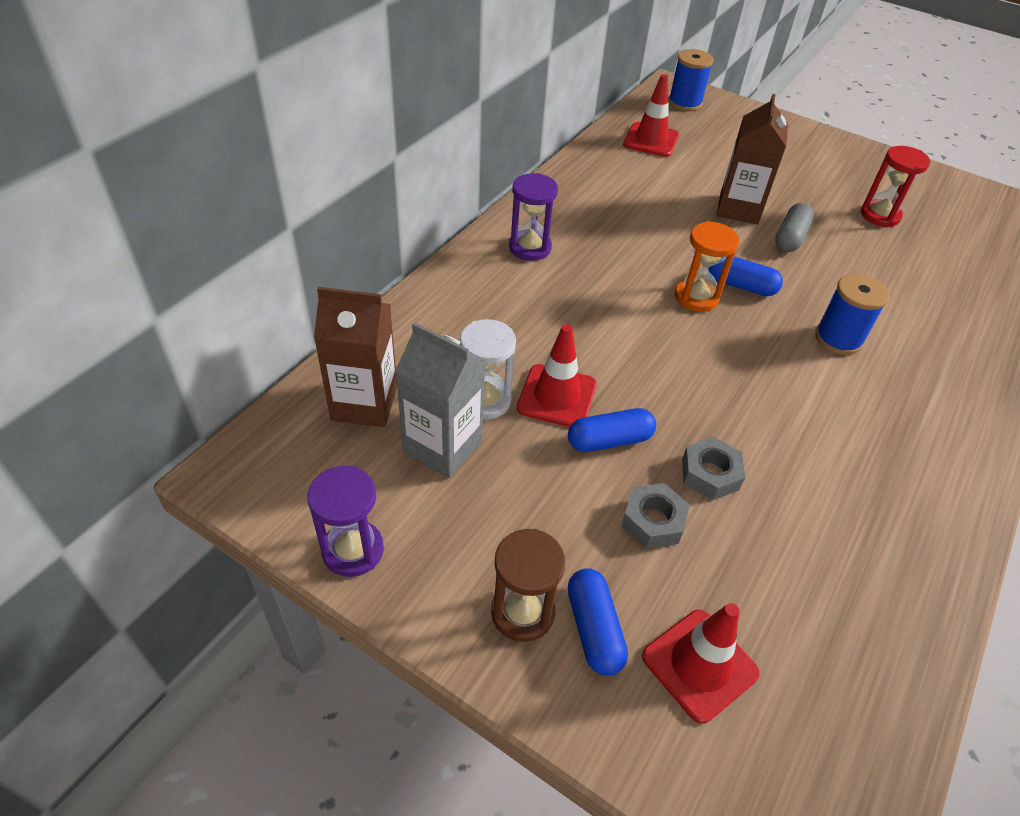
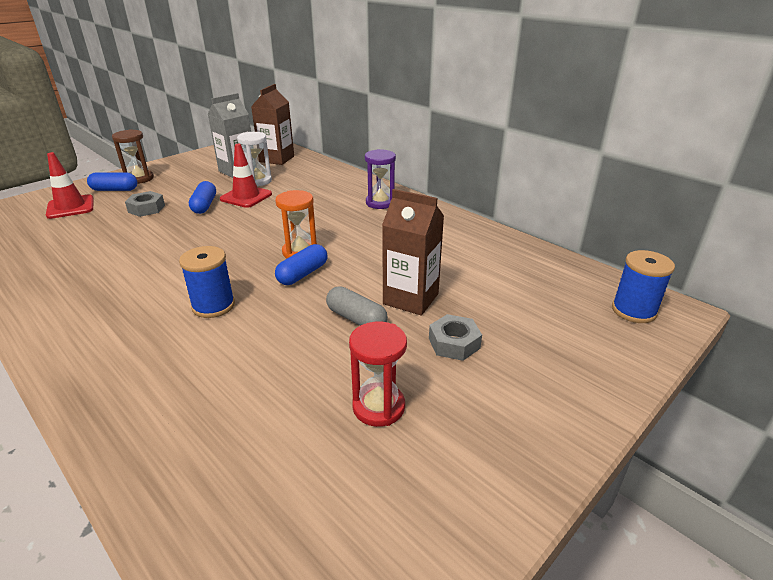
camera: 105 degrees right, 15 degrees down
purple hourglass [307,466,384,577] -> none
red traffic cone [623,74,679,157] -> none
grey nut [682,437,745,500] -> grey nut moved to [429,314,482,361]

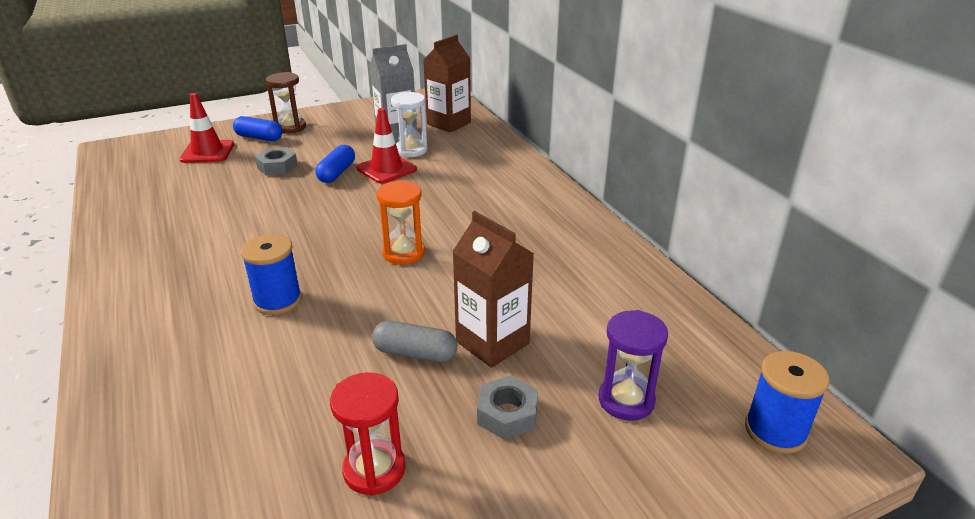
camera: 20 degrees right, 0 degrees up
blue capsule [275,244,327,285] -> none
grey capsule [326,286,388,326] -> grey capsule turned 45 degrees counterclockwise [372,321,457,363]
purple hourglass [365,149,396,209] -> purple hourglass moved to [599,310,668,421]

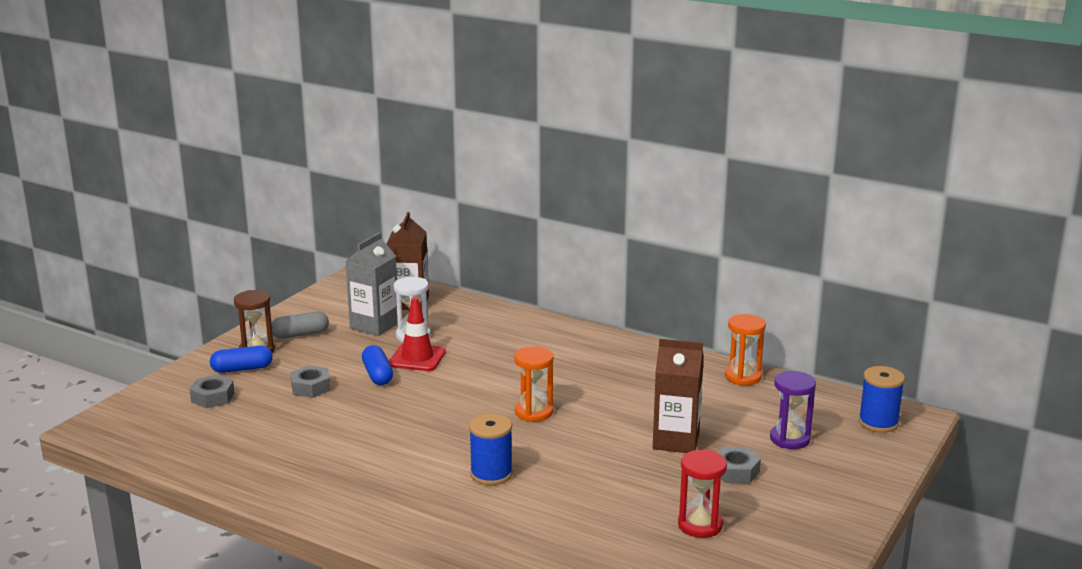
camera: 35 degrees left, 10 degrees down
red traffic cone [180,93,234,163] -> grey nut [189,375,234,408]
grey capsule [372,321,457,363] -> grey capsule moved to [271,312,329,339]
none -> orange hourglass [725,314,766,385]

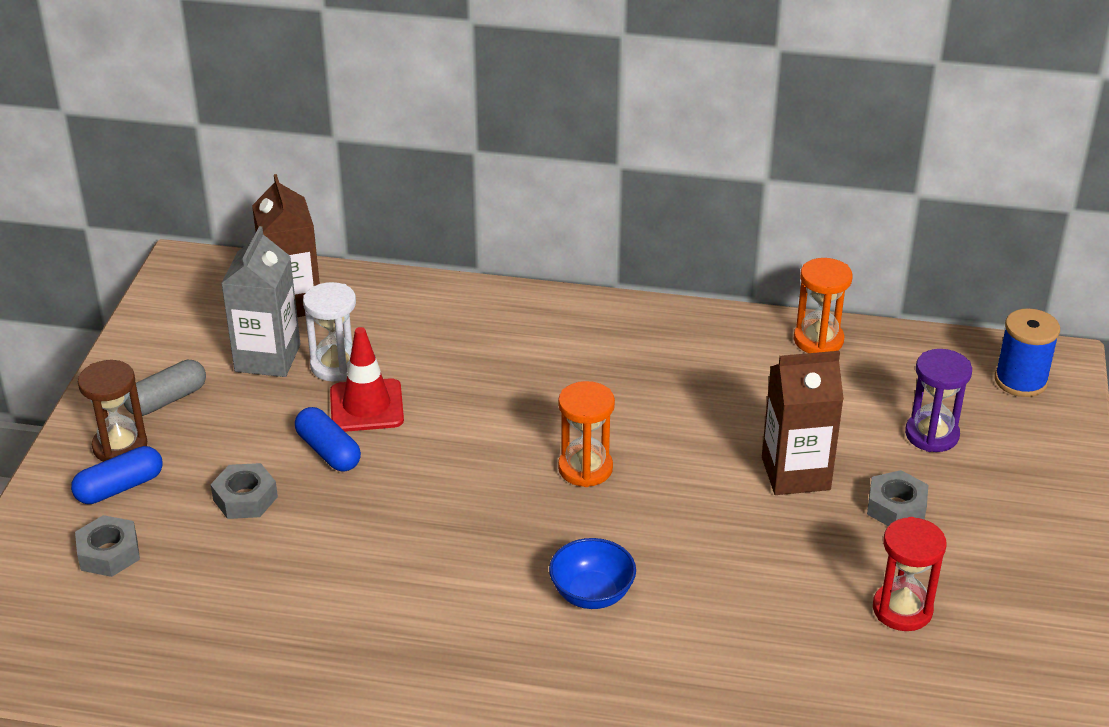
camera: 20 degrees left, 15 degrees up
blue spool [469,413,513,485] -> blue bowl [549,538,636,609]

